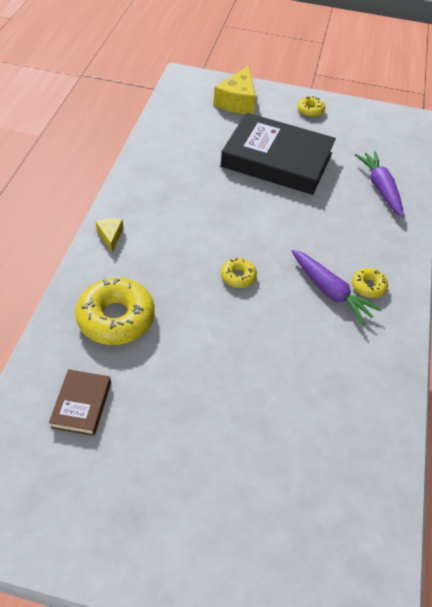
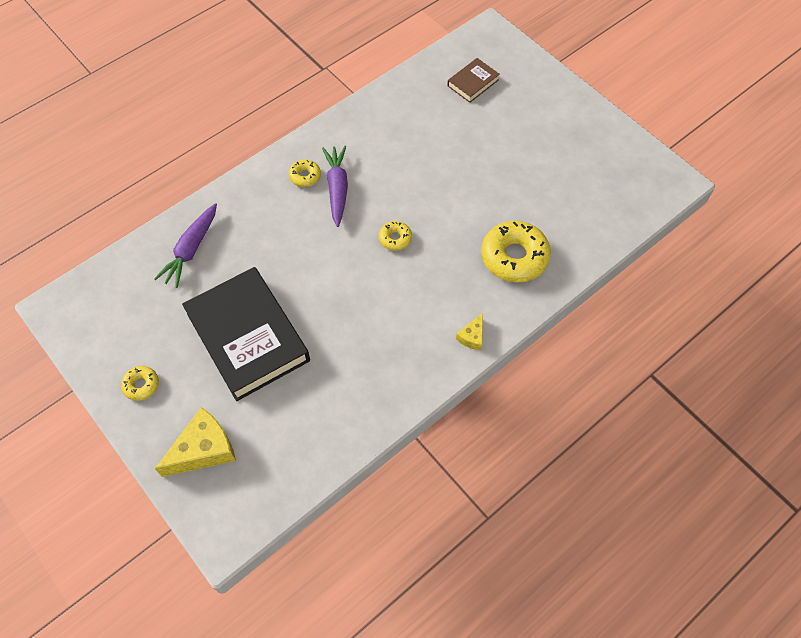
camera: 140 degrees left, 10 degrees up
brown book [49,369,111,436] -> brown book moved to [447,58,500,103]

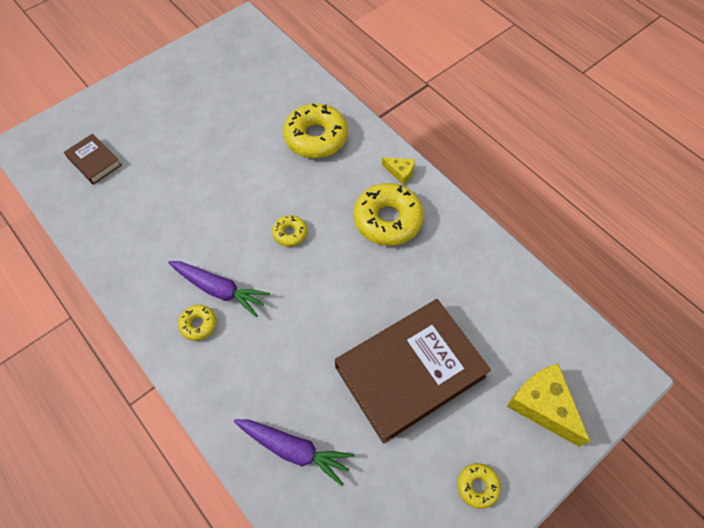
camera: 90 degrees left, 0 degrees up
black book [182,267,310,401] -> brown book [335,299,491,444]
purple carrot [322,146,348,227] -> purple carrot turned 150 degrees counterclockwise [168,261,270,317]
none -> yellow donut [354,183,424,246]

